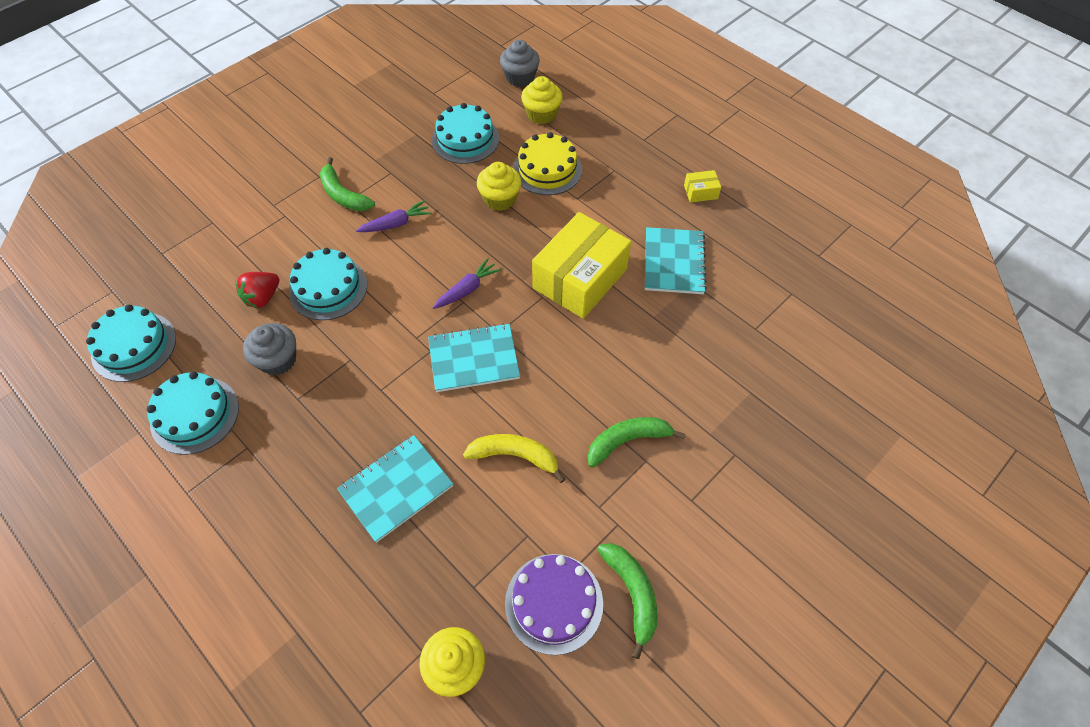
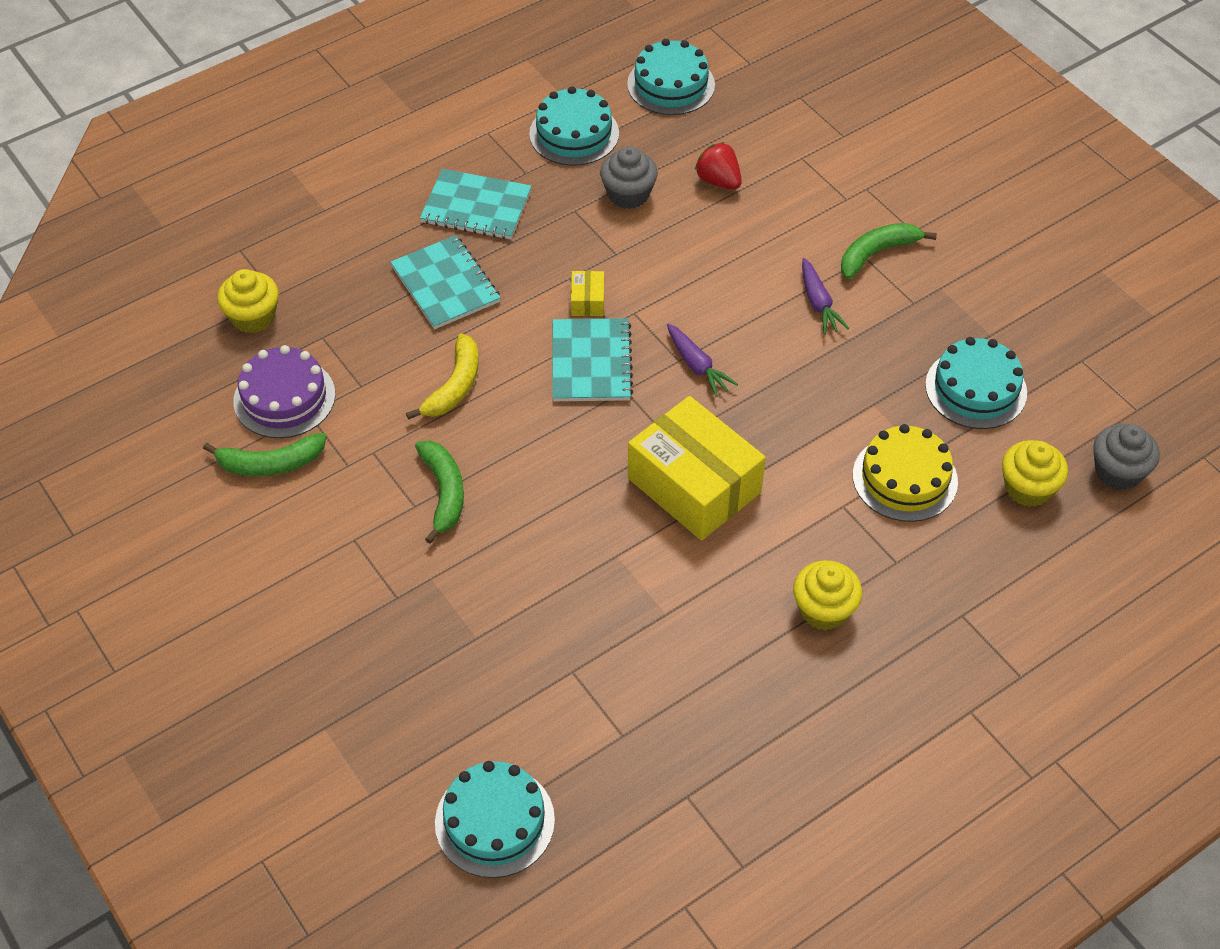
camera: 100 degrees right, 5 degrees down
turquoise cake [289,248,367,320] -> turquoise cake moved to [435,761,555,878]
yellow cupcake [477,162,522,211] -> yellow cupcake moved to [793,560,862,631]
turquoise notebook [645,227,707,294] -> turquoise notebook moved to [420,169,532,239]
yellow box [684,170,721,203] -> yellow box moved to [571,271,604,316]

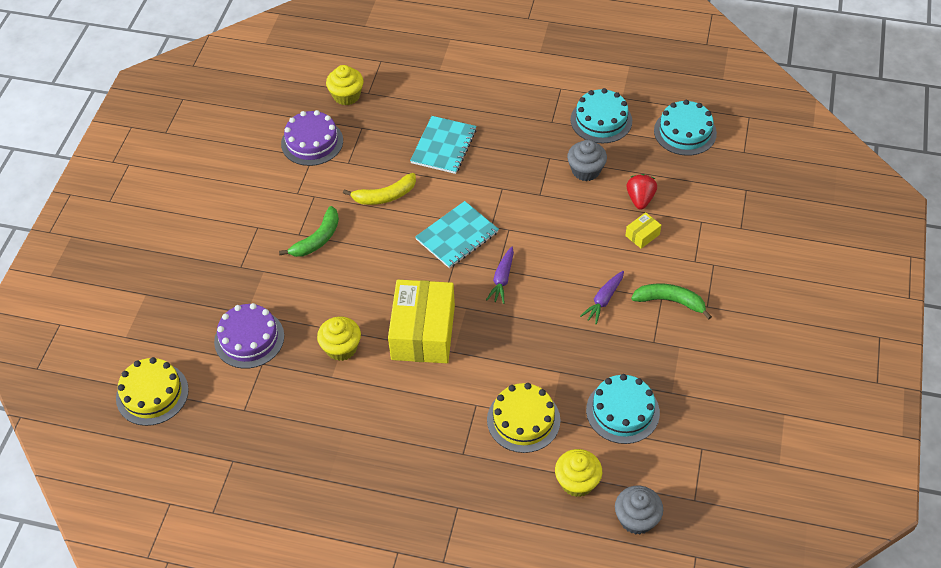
camera: 50 degrees right, 0 degrees up
green banana [203,433,326,476] -> none
turquoise notebook [420,169,532,239] -> none
turquoise cake [435,761,555,878] -> yellow cake [116,357,189,426]
yellow box [571,271,604,316] -> yellow box moved to [625,212,661,249]
yellow cupcake [793,560,862,631] -> yellow cupcake moved to [317,317,361,361]
none -> purple cake [214,303,284,369]

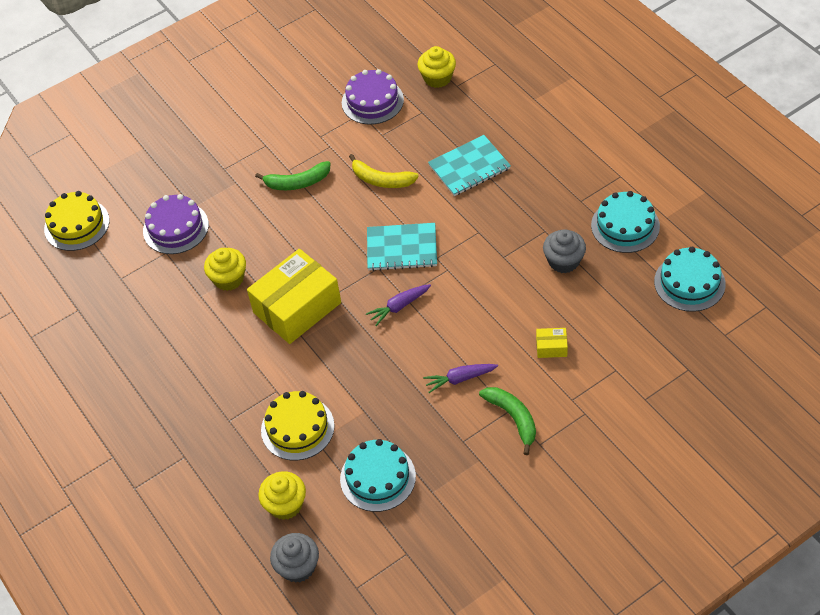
camera: 45 degrees right, 0 degrees up
red strawberry [626,174,657,210] -> none

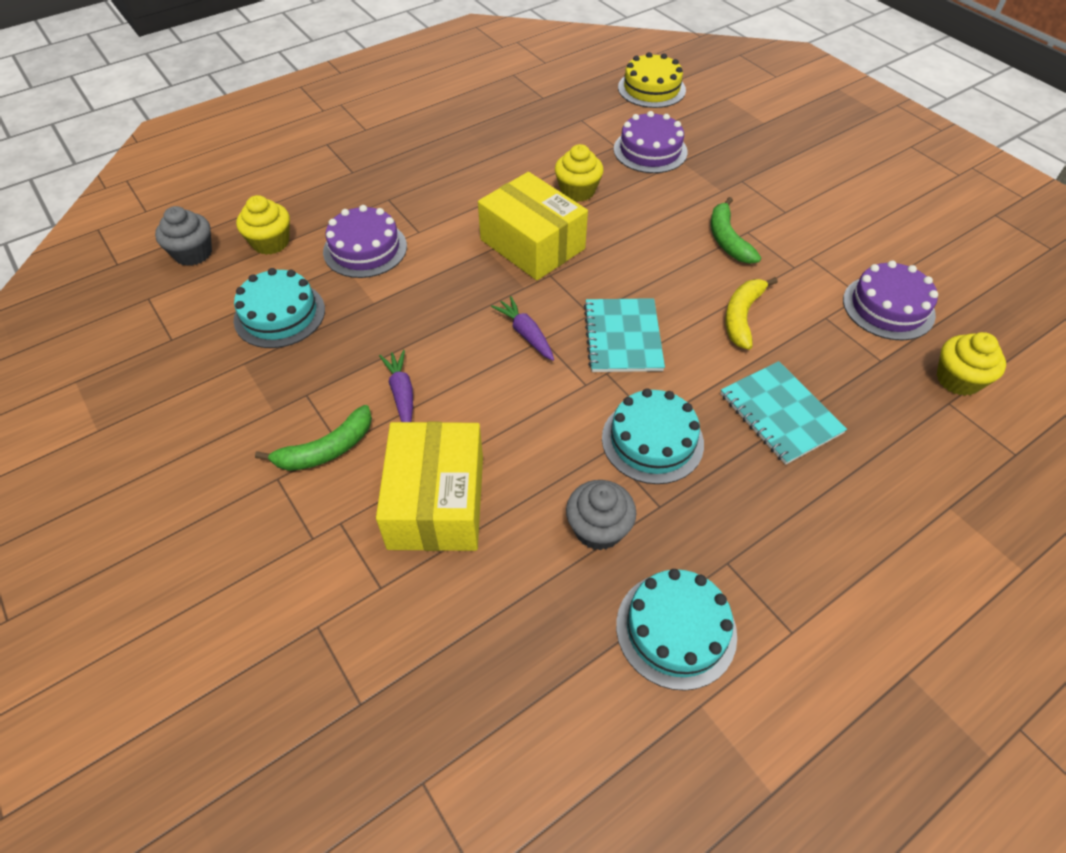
camera: 85 degrees right, 0 degrees up
yellow cake [261,391,335,461] -> purple cake [323,205,407,278]
yellow box [536,328,568,358] -> yellow box [376,422,483,551], size x2.45
turquoise cake [654,247,726,312] -> turquoise cake moved to [602,388,704,484]

